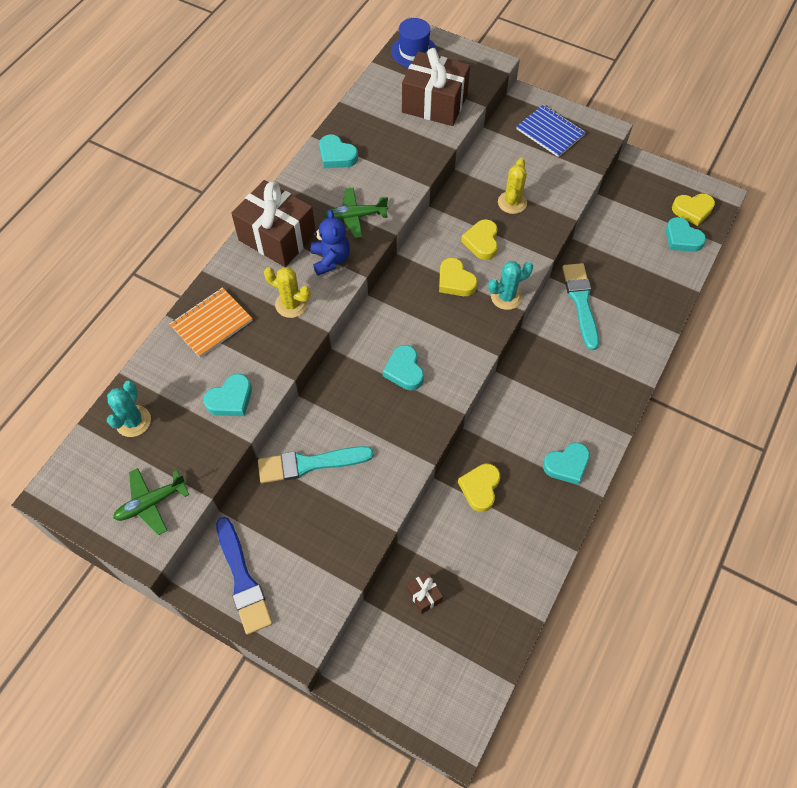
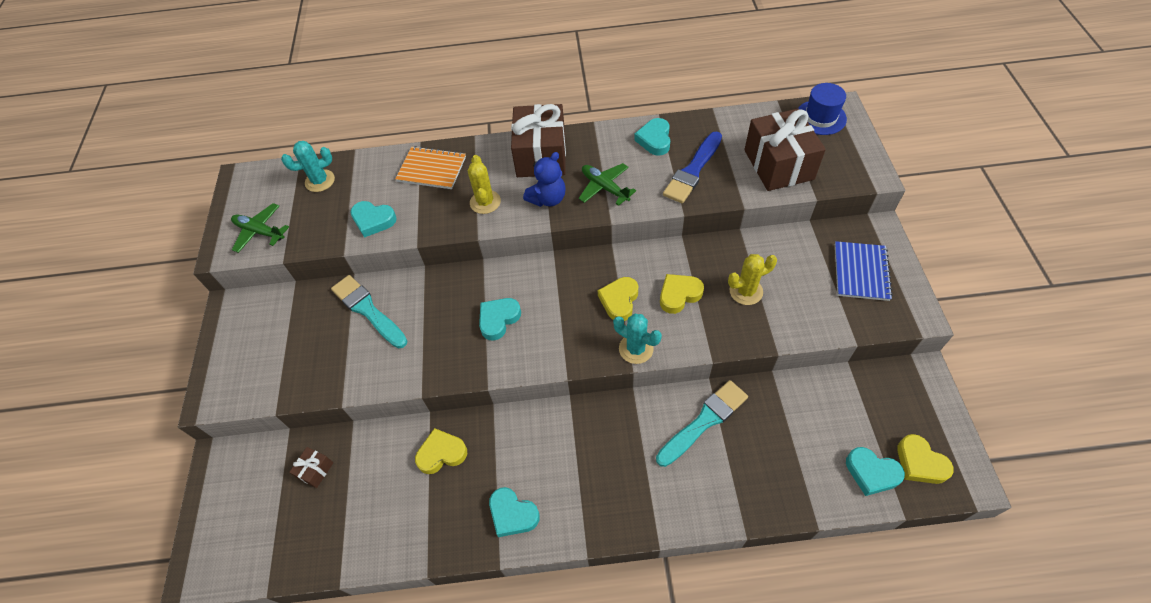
camera: 60 degrees right, 5 degrees down
blue brush [216,517,273,635] -> blue brush moved to [663,131,722,203]
turquoise heart [666,217,706,252] -> turquoise heart turned 75 degrees counterclockwise [846,447,905,496]

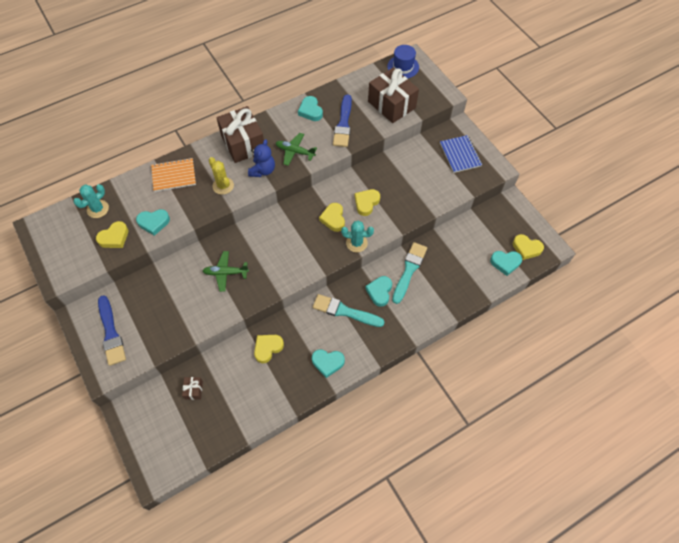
camera: 30 degrees left, 5 degrees up
green plane [231,203,289,253] -> green plane moved to [203,251,249,292]
turquoise brush [331,275,407,348] -> turquoise brush moved to [313,294,384,327]
turquoise heart [479,298,521,341] -> turquoise heart moved to [365,276,392,307]
yellow cactus [728,254,777,305] -> none
none -> yellow heart [96,221,128,248]
none -> blue brush [98,295,126,366]

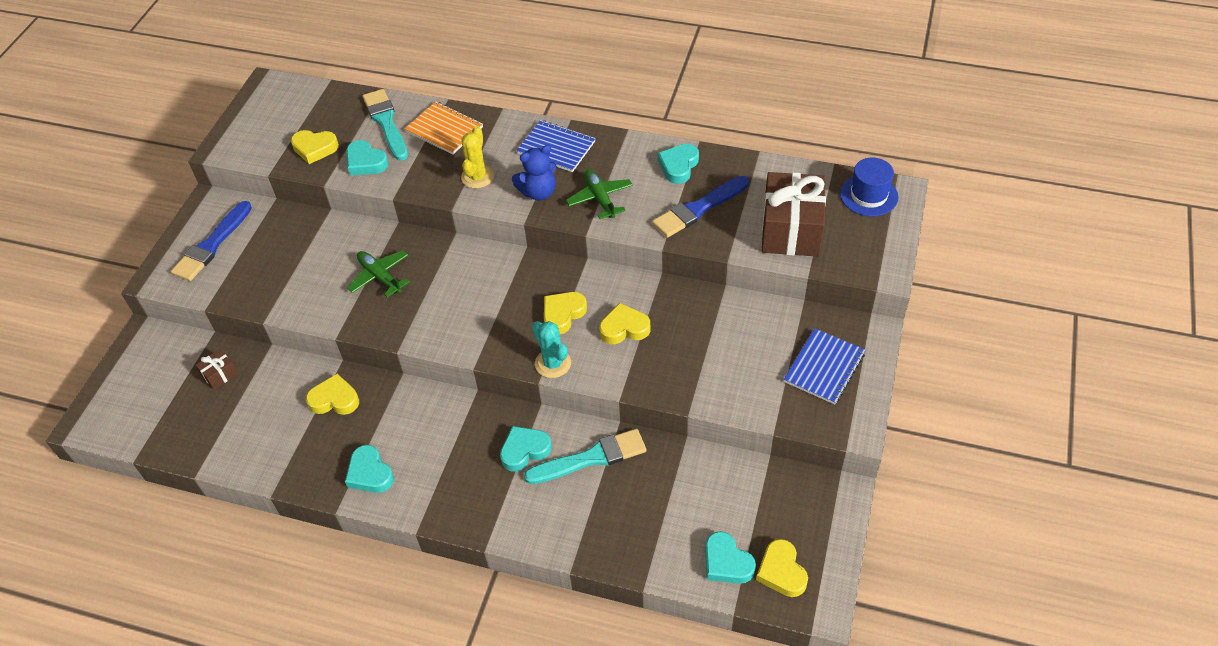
camera: 50 degrees right, 10 degrees down
turquoise cactus [73,184,109,218] -> none
brown gift [216,106,264,163] -> blue notebook [516,120,596,172]
turquoise brush [313,294,384,327] -> turquoise brush moved to [363,89,408,161]

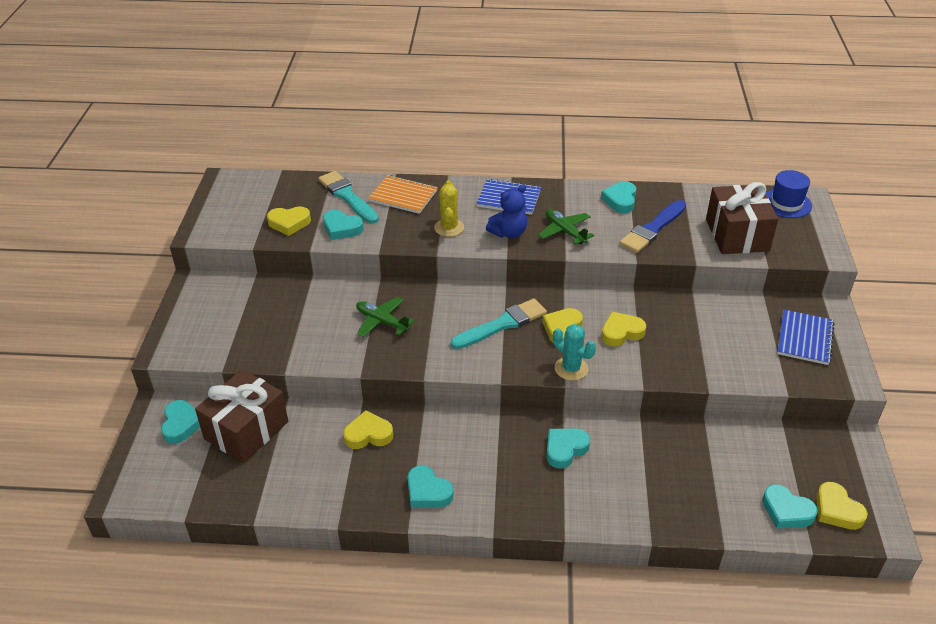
camera: 15 degrees left, 10 degrees down
blue brush [171,201,252,281] -> none
brown gift [196,349,238,390] -> brown gift [195,369,288,463], size x2.36
turquoise brush [524,429,646,484] -> turquoise brush moved to [450,299,547,349]
none -> turquoise heart [161,400,200,444]

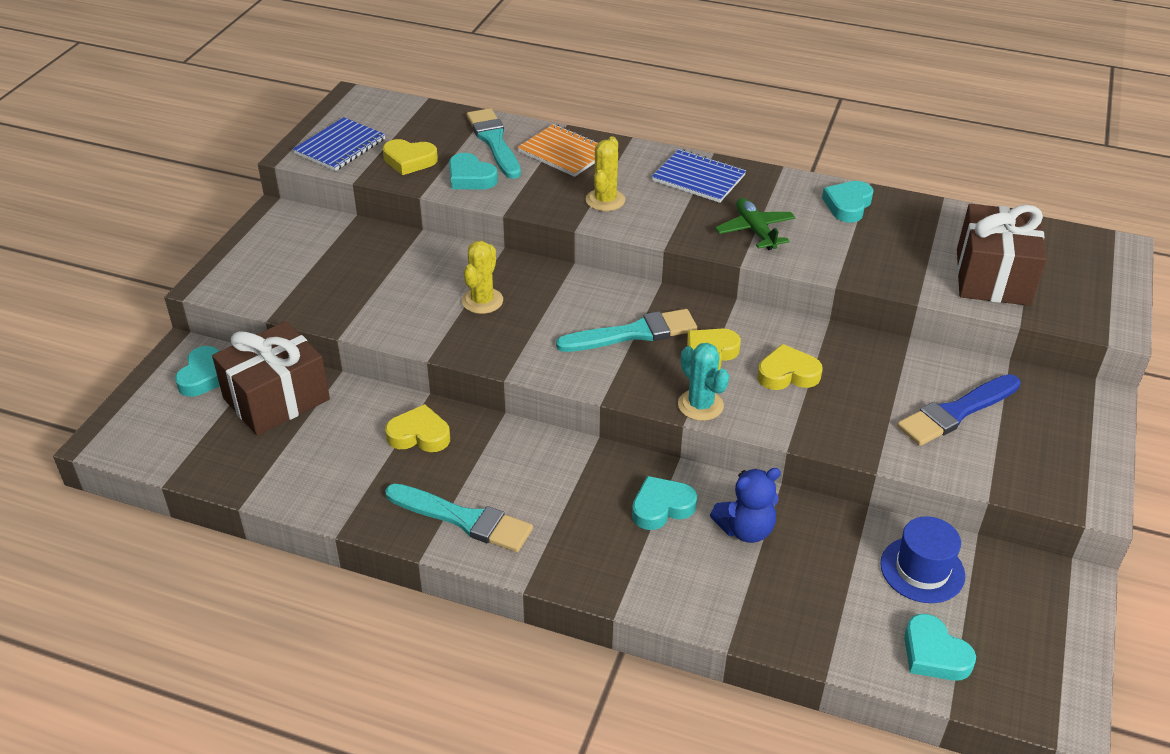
camera: 15 degrees right, 0 degrees up
green plane [356,297,415,337] -> yellow cactus [462,241,503,314]
turquoise heart [408,465,454,508] -> turquoise brush [385,483,533,552]
blue teddy bear [486,184,527,238] -> blue teddy bear moved to [710,468,781,543]
blue brush [619,200,686,253] -> blue brush moved to [897,374,1021,446]
blue hat [766,170,812,218] -> blue hat moved to [880,516,965,603]
blue notebook [777,310,835,365] -> blue notebook moved to [293,117,386,171]
yellow heart [816,482,868,530] -> none

